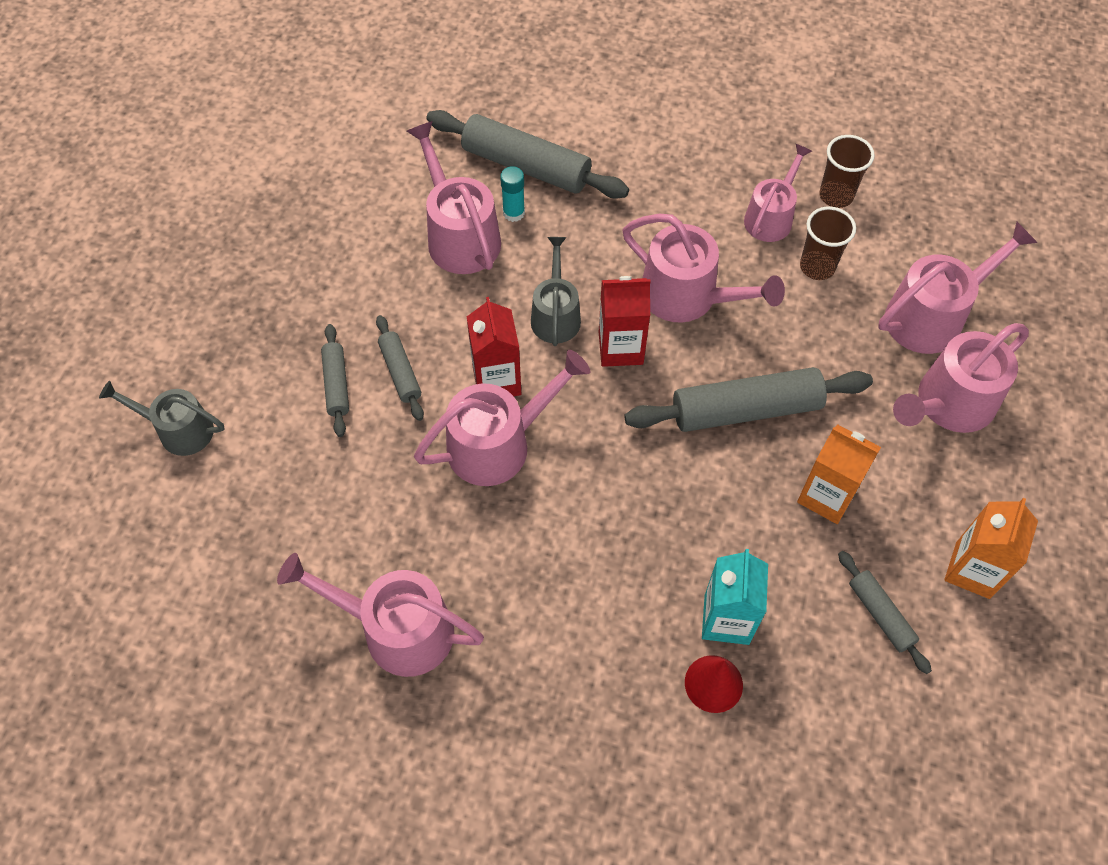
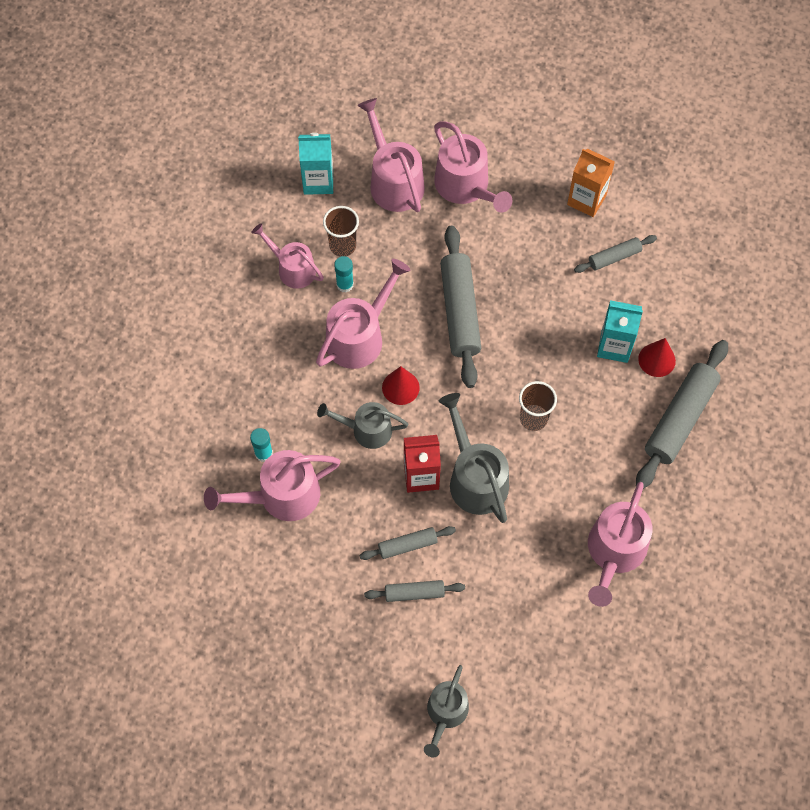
camera: 85 degrees left, 5 degrees up
pink watering can [414,350,590,486] -> grey watering can [439,393,509,523]
grey rolling pin [427,110,629,199] -> grey rolling pin moved to [636,340,728,489]
red carton [599,276,651,367] -> red cone [382,366,420,405]
orange carton [797,424,881,524] -> none
brown cup [819,135,875,208] -> brown cup moved to [519,381,557,431]
none -> turquoise carton [298,133,333,195]
none -> turquoise glue stick [334,256,354,292]

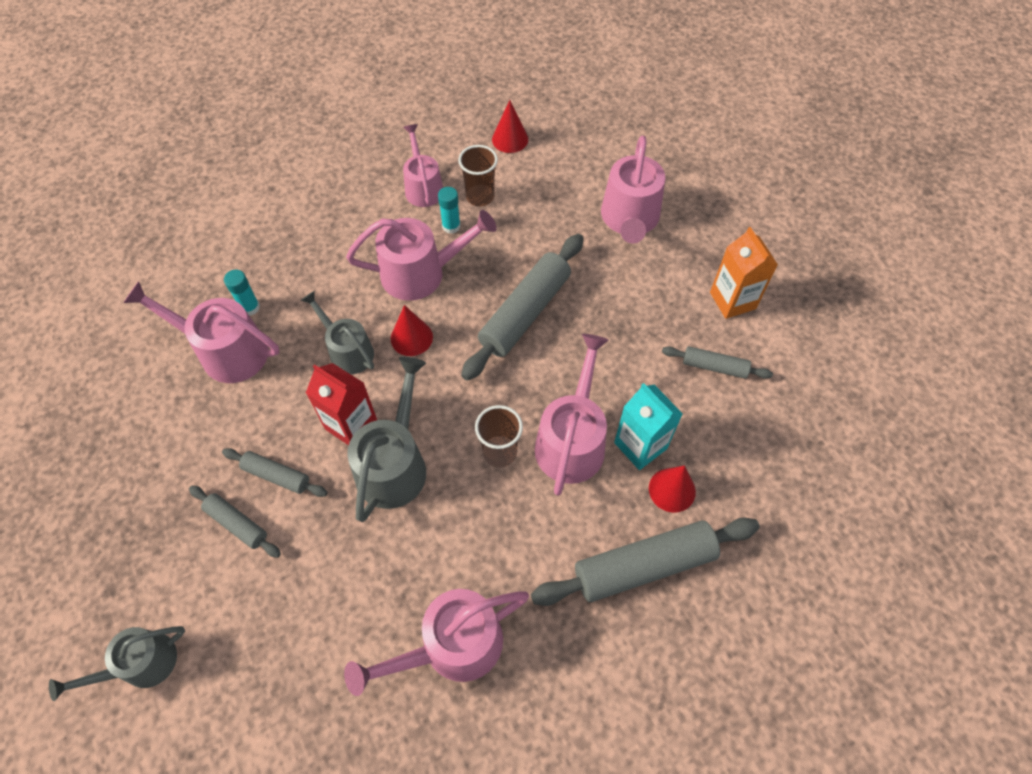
camera: 40 degrees right, 5 degrees down
turquoise carton [298,133,333,195] -> red cone [492,100,528,153]
pink watering can [357,98,425,212] -> pink watering can moved to [535,334,608,496]

